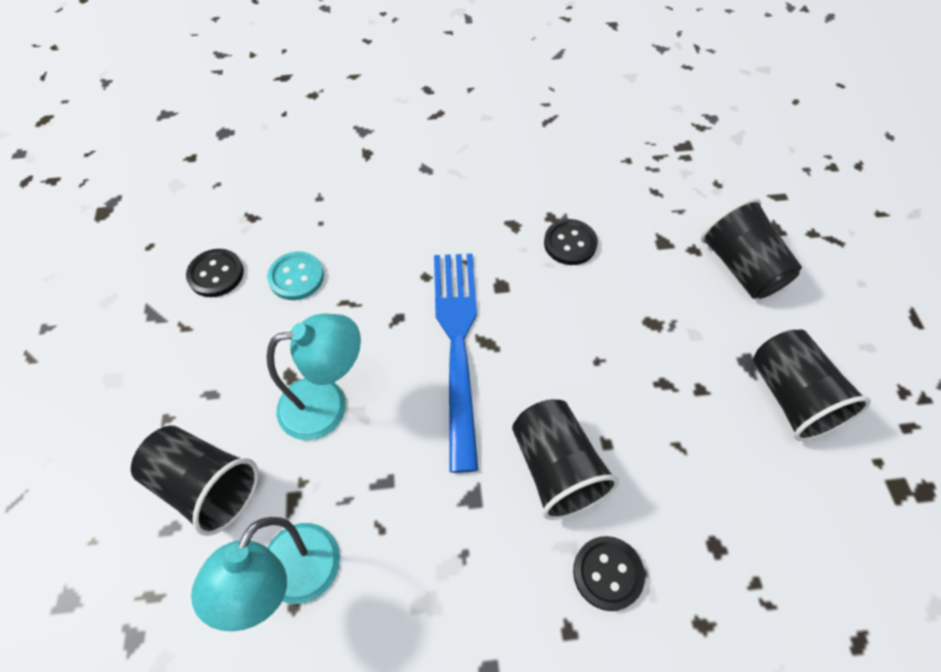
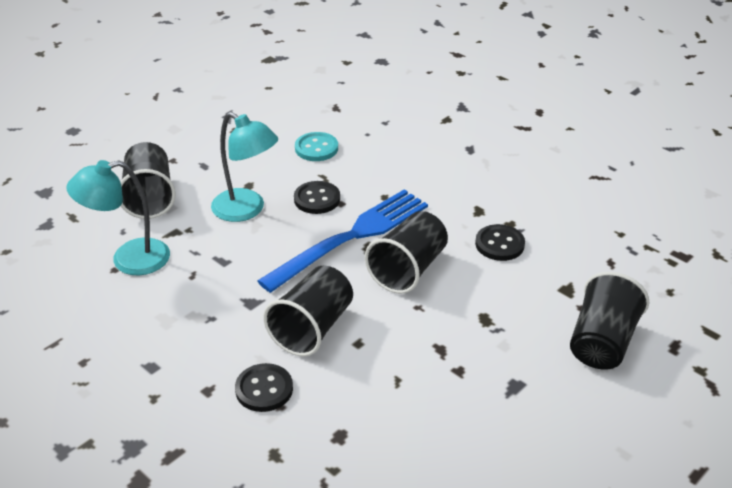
camera: 50 degrees right, 20 degrees down
black button [186,249,244,297] -> black button moved to [294,181,340,214]
black cup [753,330,871,441] -> black cup moved to [365,211,448,294]

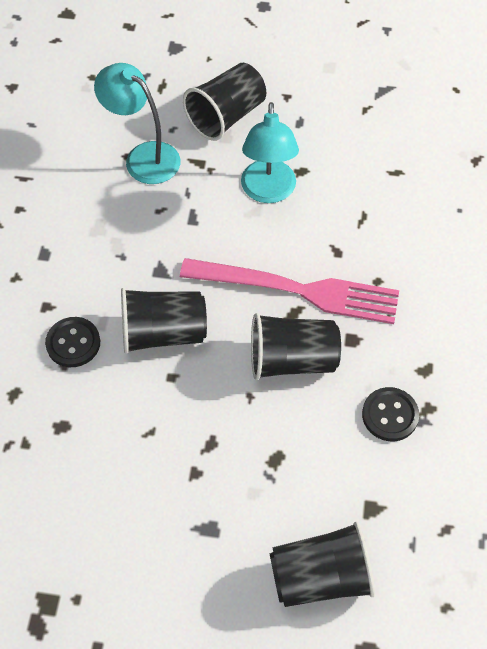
camera: 55 degrees right, 20 degrees up
blue fork [257,189,428,293] -> pink fork [180,258,399,324]
black button [294,181,340,214] -> none
turquoise button [295,132,338,161] -> none

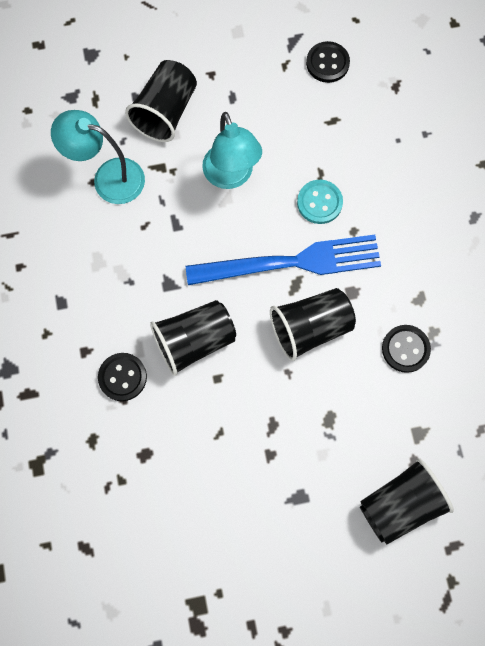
camera: 20 degrees left, 15 degrees up
pink fork [180,258,399,324] -> blue fork [186,235,381,285]
none -> turquoise button [297,180,343,224]
none -> black button [306,41,350,83]

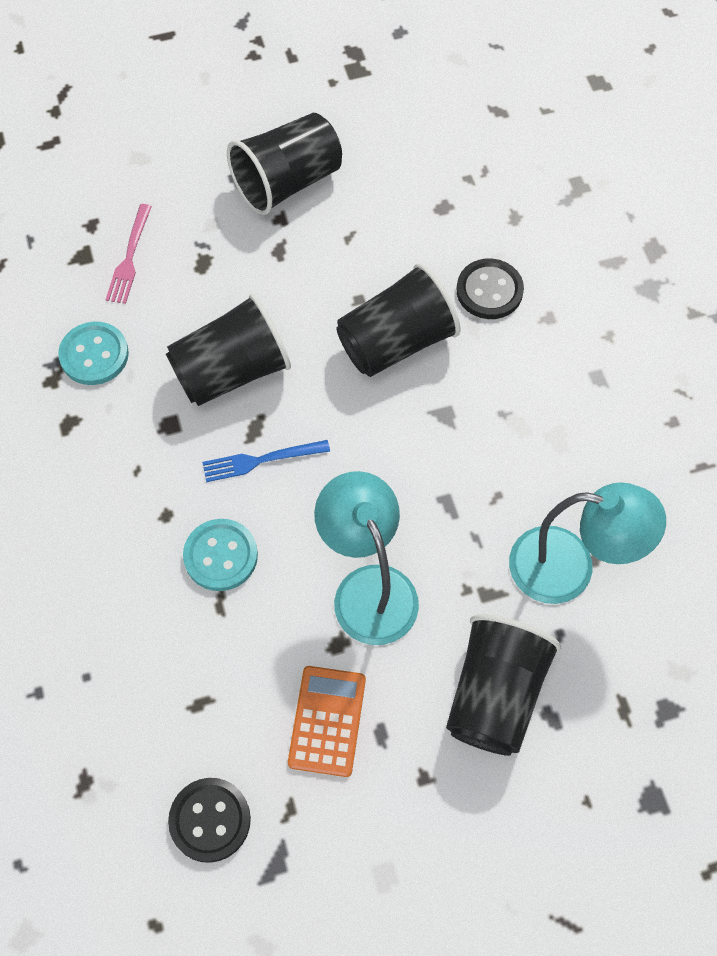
camera: 175 degrees right, 10 degrees down
blue fork [186,235,381,285] -> blue fork [202,440,330,482], size x0.43
black cup [360,458,454,544] -> black cup moved to [227,113,342,215]
black button [382,325,431,373] -> turquoise button [58,322,129,385]
none -> pink fork [106,204,152,304]
none -> orange calculator [288,666,366,777]

